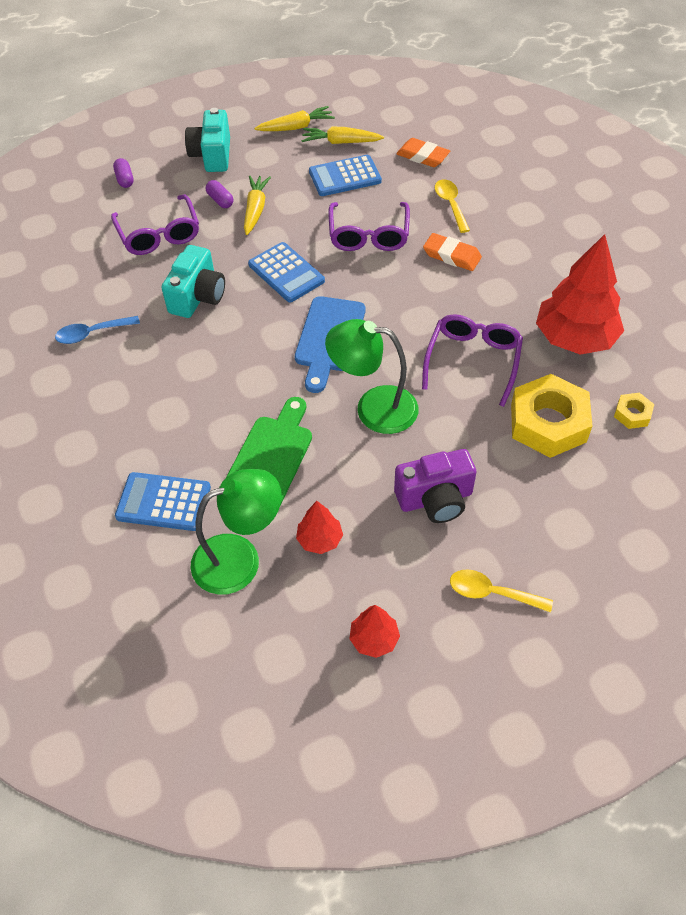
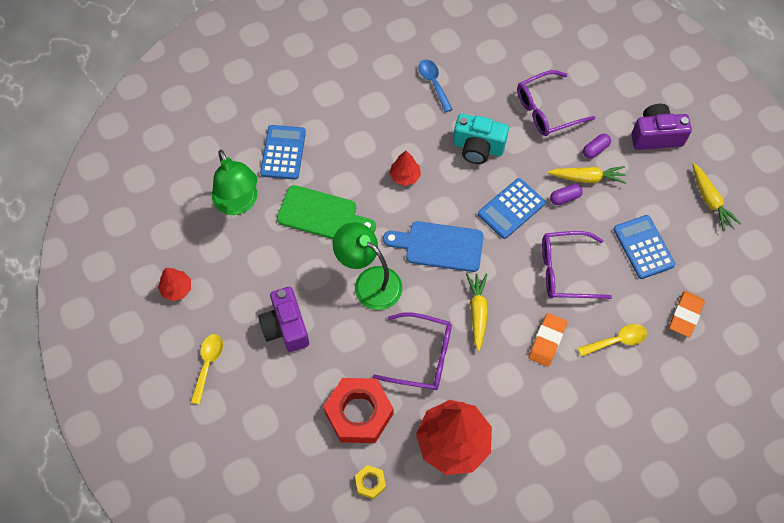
camera: 85 degrees right, 10 degrees up
purple capsule [113,158,134,188] -> purple capsule moved to [550,184,583,205]
turquoise camera [185,108,230,172] -> purple camera [631,104,692,150]
red tree [296,501,343,554] -> red tree moved to [389,151,421,186]
yellow carrot [302,127,384,144] -> yellow carrot moved to [466,274,488,351]
green lamp [325,319,418,434] -> green lamp turned 60 degrees counterclockwise [333,222,402,310]
yellow nut [511,374,592,458] -> red nut [323,378,393,443]

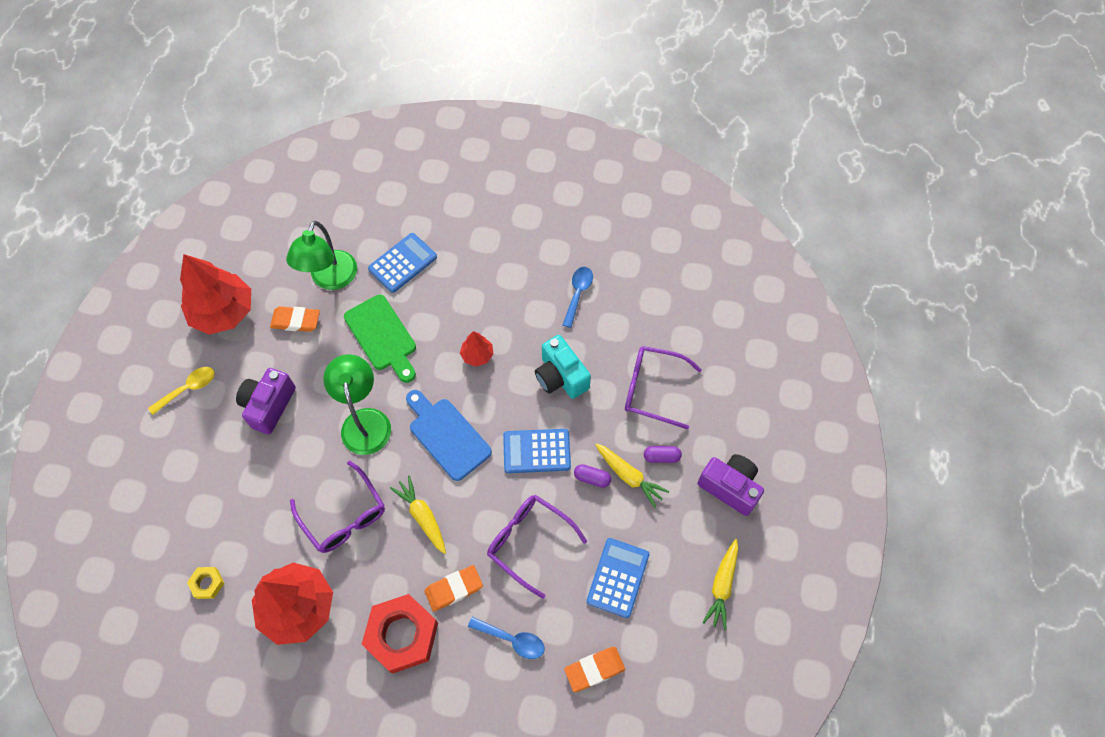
camera: 40 degrees right, 0 degrees up
red tree [158,268,191,301] -> red tree [180,254,251,335], size x2.11
red nut [323,378,393,443] -> red nut moved to [362,594,438,674]
yellow carrot [466,274,488,351] -> yellow carrot turned 75 degrees counterclockwise [390,475,446,554]
yellow spoon [578,324,647,357] -> blue spoon [468,617,545,659]
none -> orange eraser [270,306,320,332]

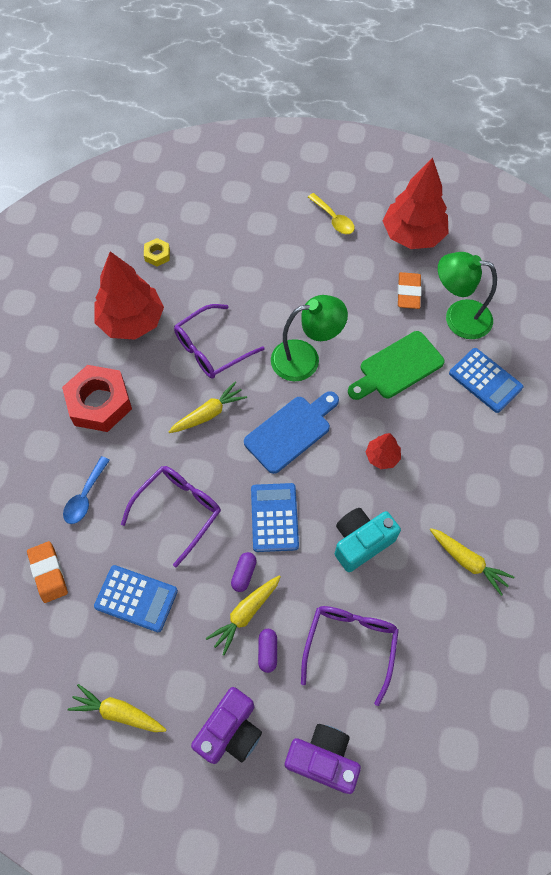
camera: 90 degrees right, 0 degrees up
purple camera [236,368,296,434] -> purple camera moved to [284,724,361,794]
orange eraser [424,565,483,612] -> none
blue spoon [563,267,593,328] -> yellow carrot [430,528,514,596]

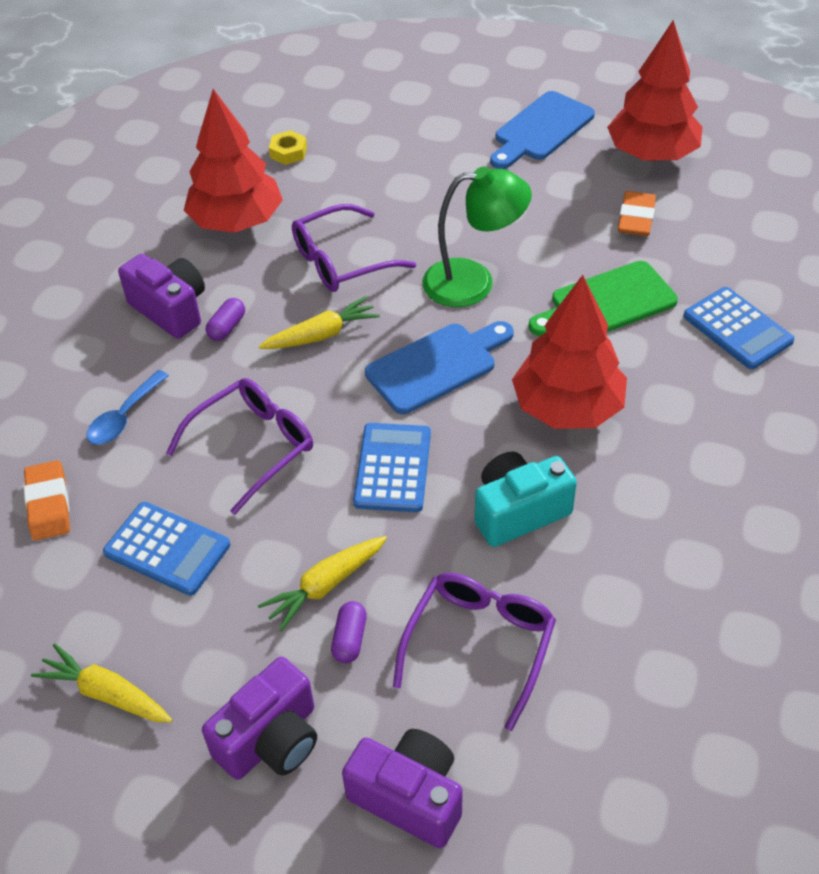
camera: 10 degrees right, 15 degrees down
red nut [62,365,132,432] -> purple camera [118,254,205,339]
purple capsule [231,552,257,592] -> purple capsule moved to [206,298,245,341]
yellow spoon [308,193,355,234] -> blue cutting board [490,91,595,169]
red tree [366,433,401,469] -> red tree [512,275,627,429], size x2.11
yellow carrot [430,528,514,596] -> none
green lamp [438,252,497,339] -> none

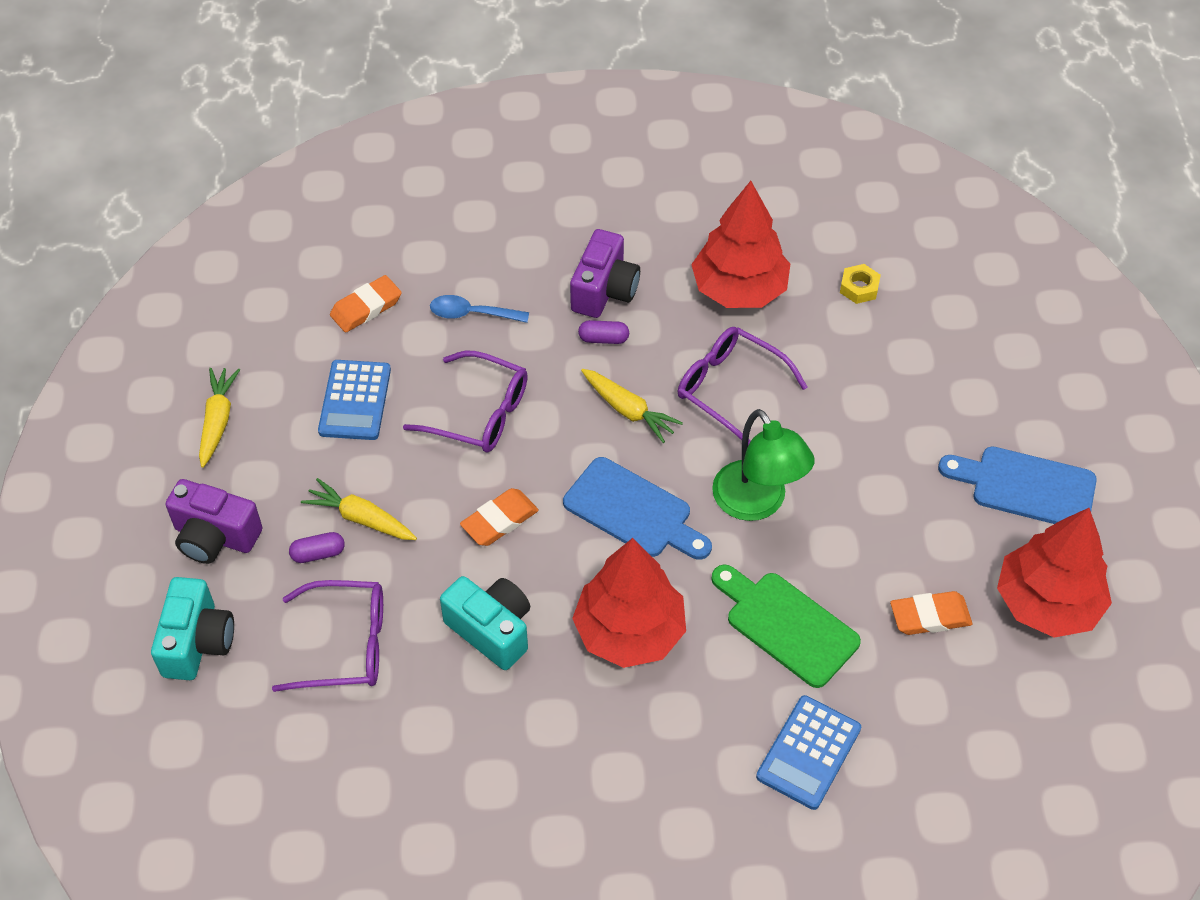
camera: 65 degrees right, 5 degrees up
purple camera [342,729,463,848] -> turquoise camera [151,577,234,680]
blue calculator [353,423,431,512] -> orange eraser [460,488,539,546]

